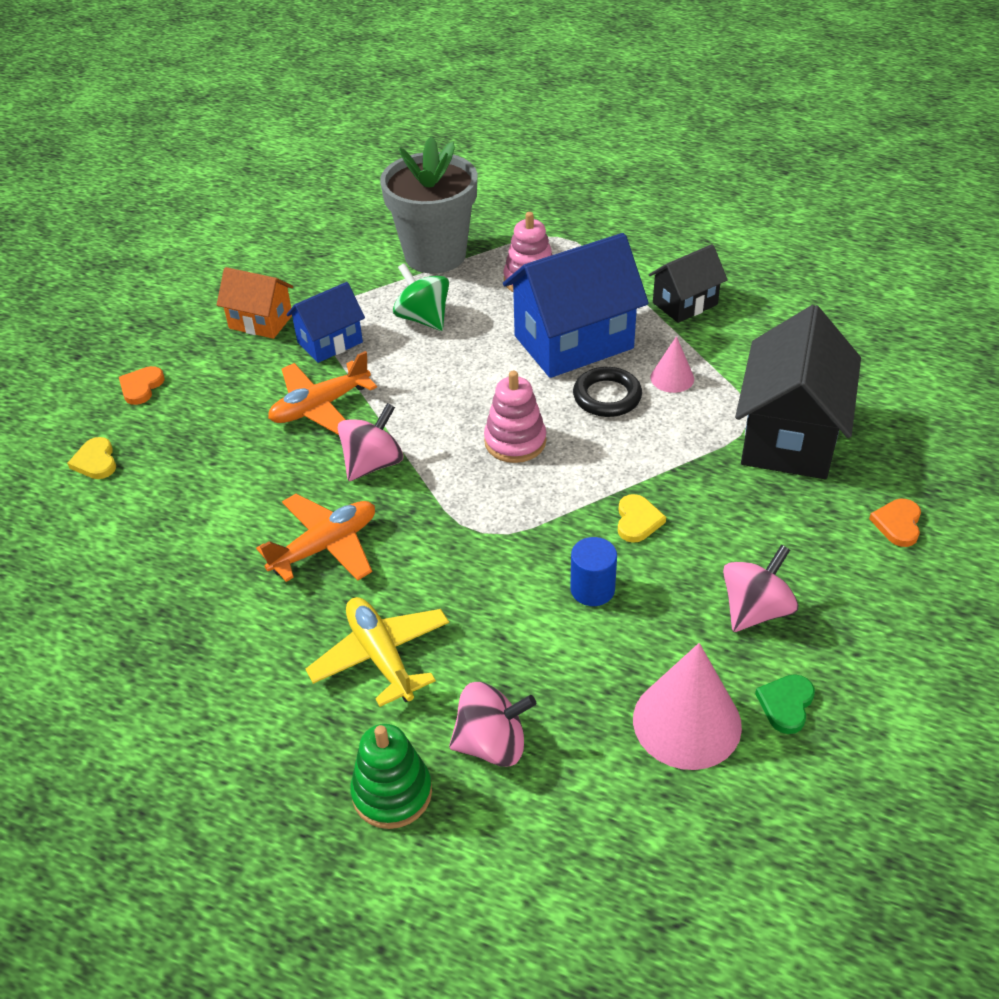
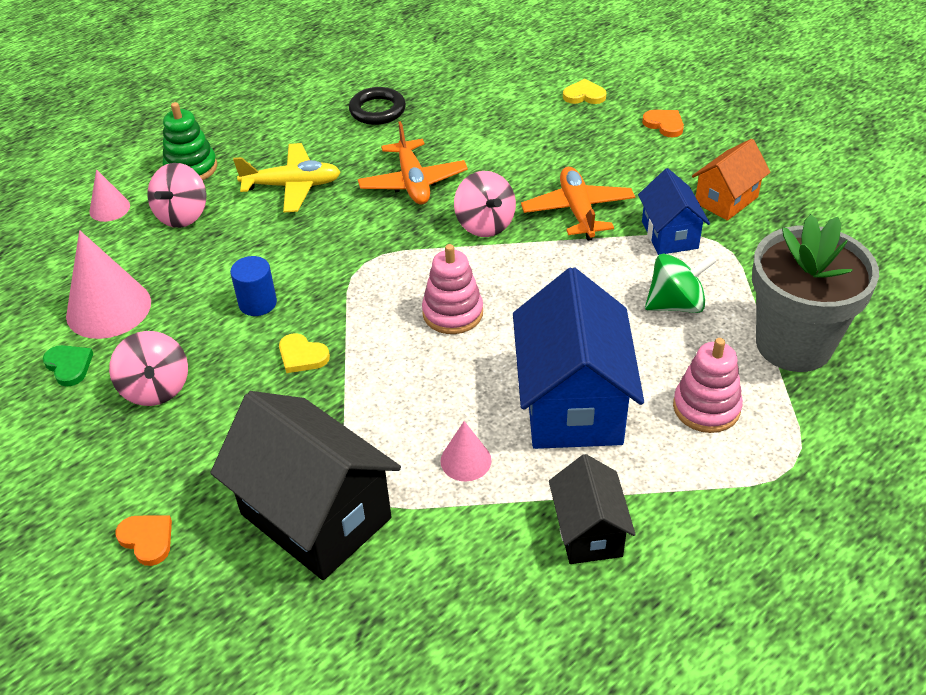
camera: 115 degrees right, 0 degrees up
black ring [573,367,642,417] -> black ring moved to [349,87,406,125]
none -> pink cone [89,169,130,222]

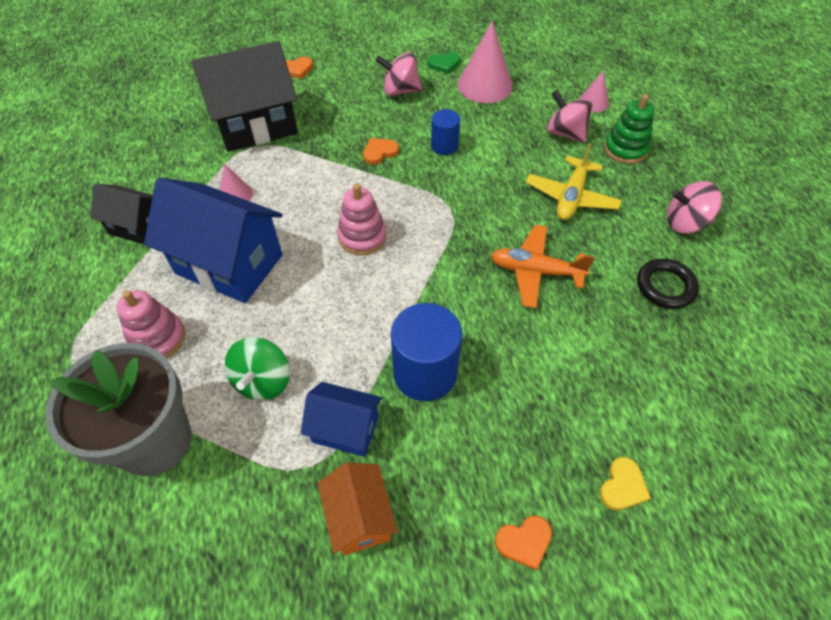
camera: 115 degrees right, 10 degrees up
yellow heart [279,333,330,373] -> orange heart [363,138,399,165]
pink spinning top [454,171,516,237] -> pink spinning top moved to [667,181,722,234]
orange plane [521,167,635,241] -> blue cylinder [391,303,462,401]

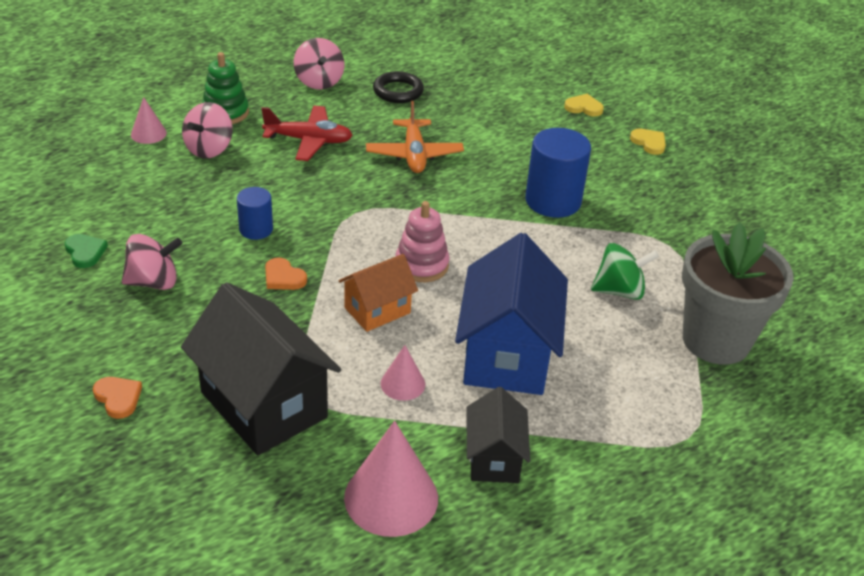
camera: 110 degrees left, 15 degrees down
pink stacking toy [117,290,185,358] -> none
blue house [301,382,382,457] -> none
orange house [318,462,398,555] -> orange house moved to [339,254,418,332]
pink spinning top [376,52,422,96] -> pink spinning top turned 90 degrees counterclockwise [122,234,182,290]
pink cone [457,21,513,103] -> pink cone moved to [344,421,438,537]
orange heart [495,515,552,570] -> yellow heart [630,129,666,155]
yellow plane [526,143,622,220] -> red plane [261,106,353,161]

